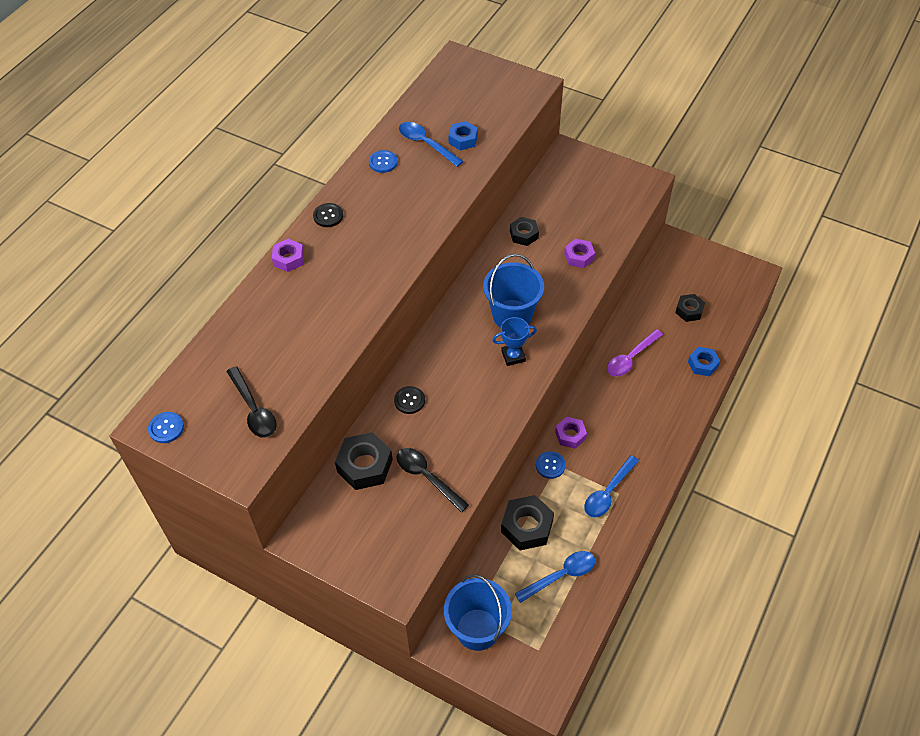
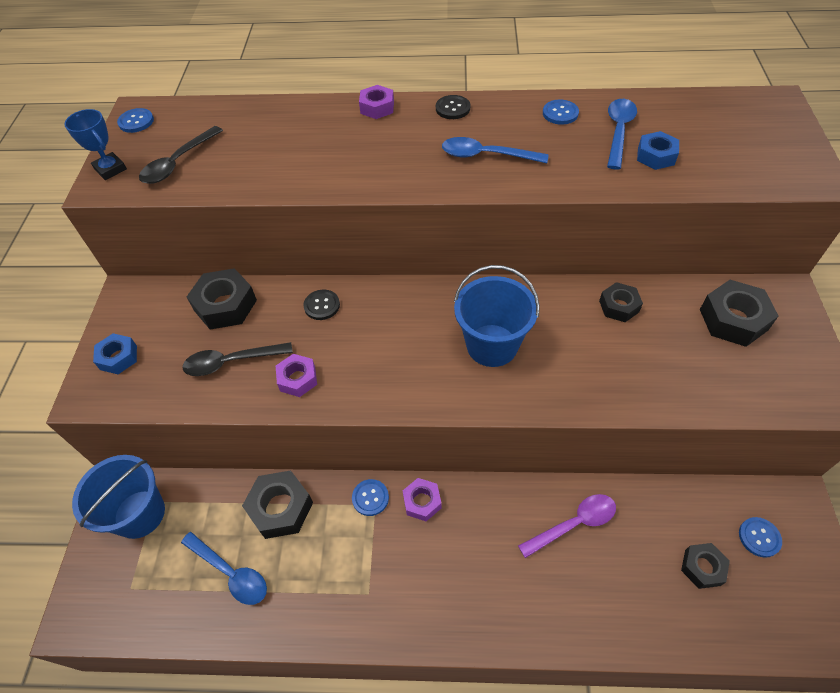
camera: 65 degrees right, 0 degrees up
black spoon [396,448,469,512] -> black spoon turned 120 degrees counterclockwise [182,342,293,376]
blue trophy [492,317,537,366] -> blue trophy moved to [64,109,127,180]
purple nut [564,239,595,268] -> purple nut moved to [276,354,317,397]
blue spoon [584,455,639,517] -> blue spoon moved to [442,137,548,163]
purple spoon [607,329,663,377] -> purple spoon turned 135 degrees clockwise [518,494,616,558]
blue nut [688,347,720,376] -> blue nut moved to [93,333,137,374]
none -> black nut [700,280,779,347]
none -> blue button [739,517,782,558]

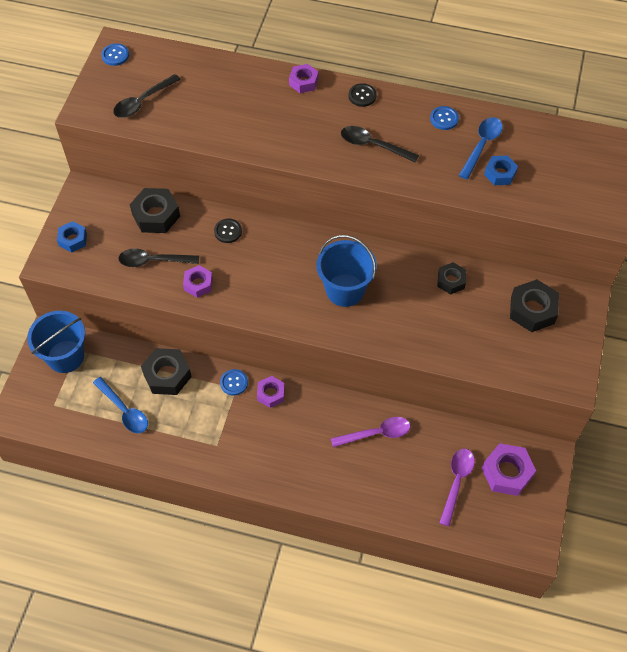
camera: 10 degrees right, 5 degrees up
blue trophy [64,109,127,180] -> none
blue spoon [442,137,548,163] -> black spoon [341,126,419,163]
black nut [681,543,730,589] -> purple spoon [439,448,475,527]
blue button [739,517,782,558] -> purple nut [482,443,536,496]

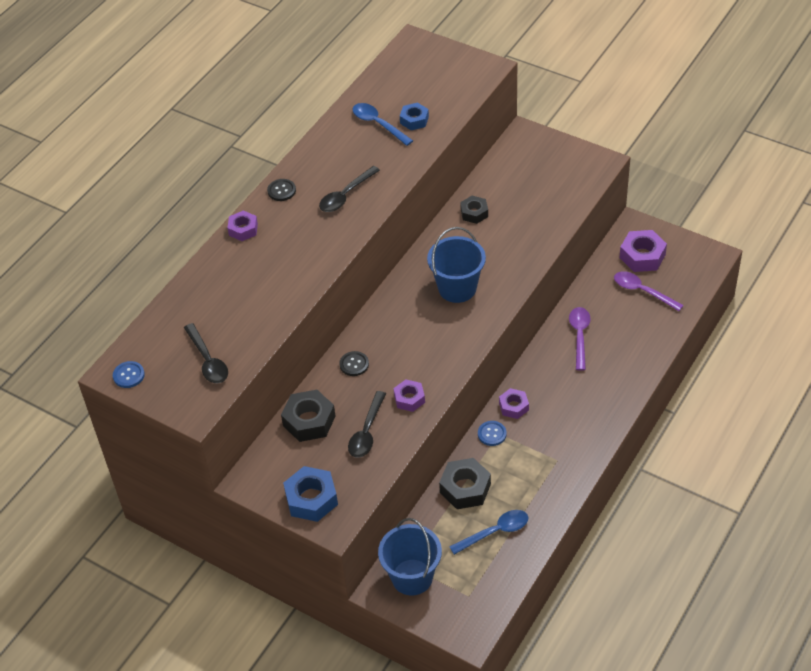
camera: 70 degrees left, 10 degrees down
blue nut [57,221,87,253] -> blue nut [283,466,338,522], size x1.61
blue button [430,106,459,130] -> none
black nut [510,279,559,332] -> none

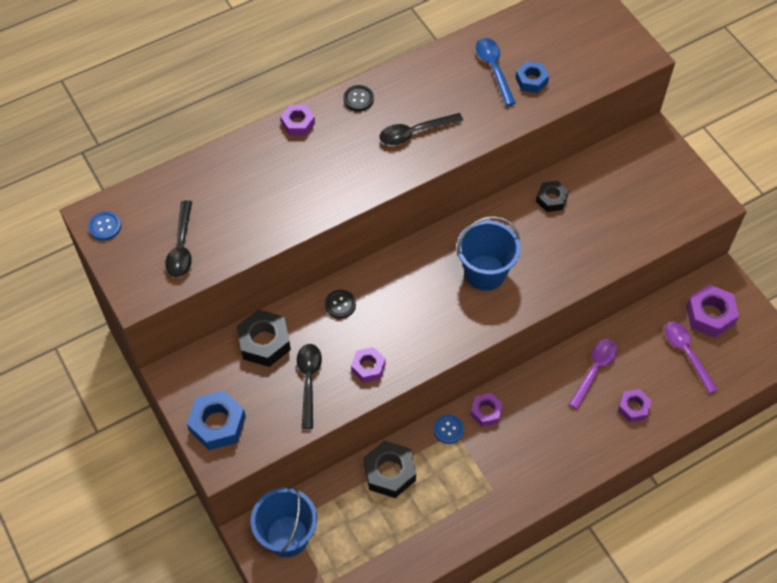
camera: 25 degrees right, 10 degrees up
black spoon [348,391,386,458] -> black spoon turned 135 degrees clockwise [297,344,322,429]
blue spoon [449,510,529,555] -> none
none -> purple nut [618,389,652,422]

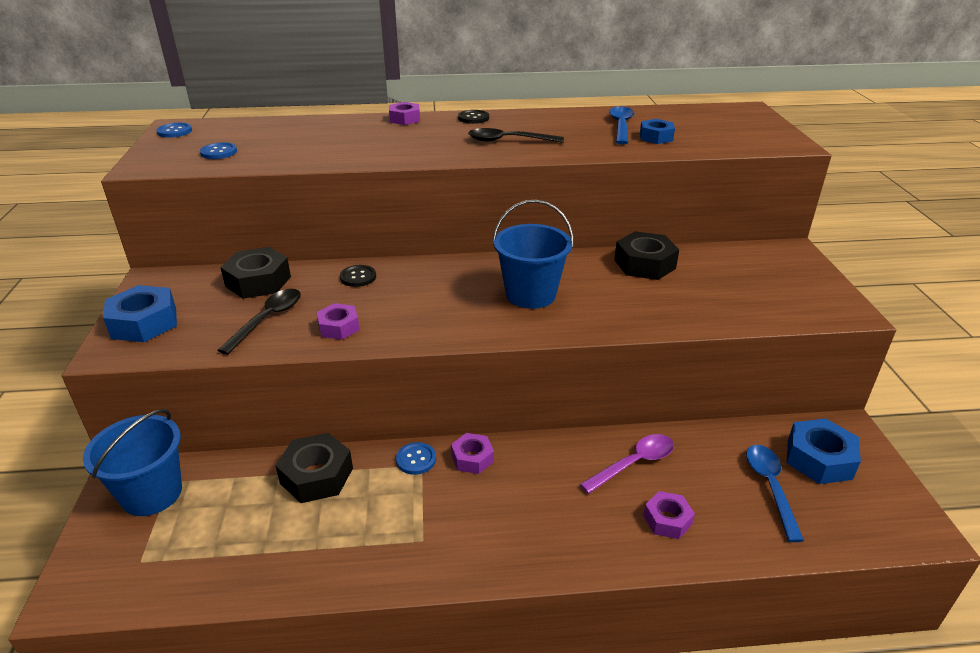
camera: 25 degrees right, 25 degrees down
black spoon [165,200,192,278] -> blue button [200,142,237,159]
black nut [536,181,569,212] -> black nut [614,231,679,280], size x1.61
purple spoon [665,322,718,394] -> blue spoon [746,445,804,542]
purple nut [686,284,739,338] -> blue nut [787,418,861,484]

